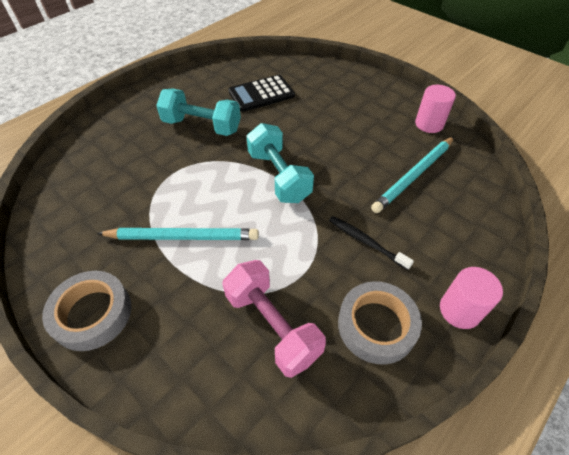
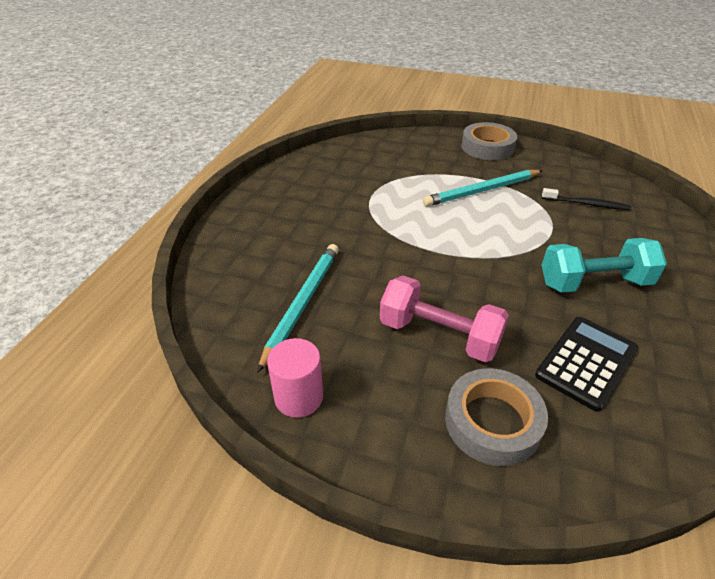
camera: 155 degrees right, 10 degrees down
pink dumbbell [222,260,326,378] -> pink dumbbell moved to [380,276,509,362]
turquoise dumbbell [246,123,314,203] -> none
black toothbrush [329,216,414,270] -> black toothbrush moved to [542,188,631,210]
grey tape [338,281,422,365] -> grey tape moved to [445,368,548,466]
pink cylinder [440,267,503,329] -> none

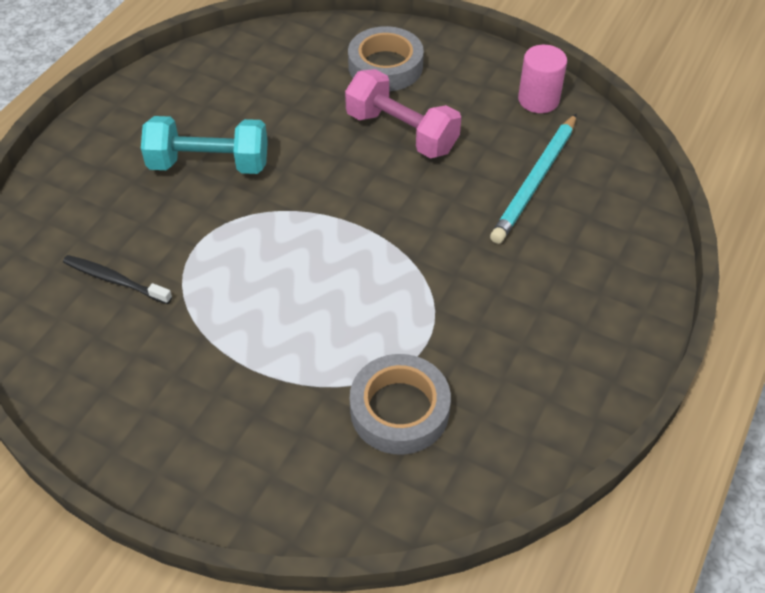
camera: 170 degrees left, 10 degrees up
turquoise pencil [423,170,543,207] -> none
grey tape [461,122,517,160] -> grey tape moved to [350,354,451,455]
black calculator [535,317,638,412] -> none

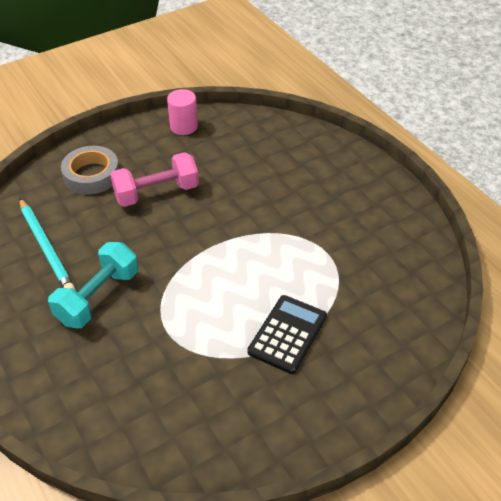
camera: 60 degrees left, 5 degrees down
black toothbrush [63,255,172,304] -> none
grey tape [350,354,451,455] -> none
turquoise pencil [490,114,577,244] -> turquoise pencil moved to [20,198,75,290]
none -> black calculator [247,295,327,374]

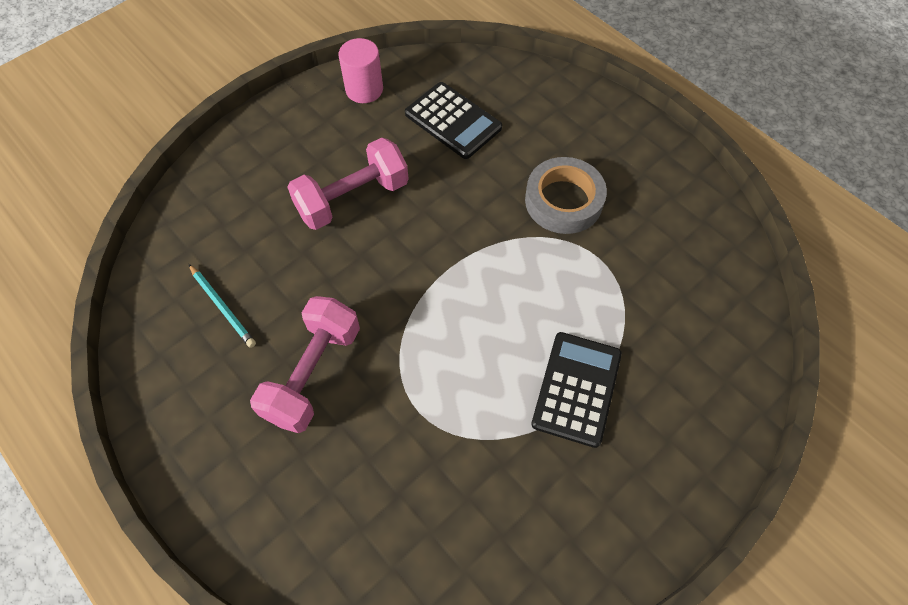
camera: 10 degrees left, 15 degrees up
turquoise pencil [20,198,75,290] -> turquoise pencil [189,264,256,348], size x0.59
turquoise dumbbell [48,242,138,328] -> pink dumbbell [250,296,360,433]
grey tape [61,146,119,195] -> grey tape moved to [525,157,607,234]
none -> black calculator [405,82,502,159]

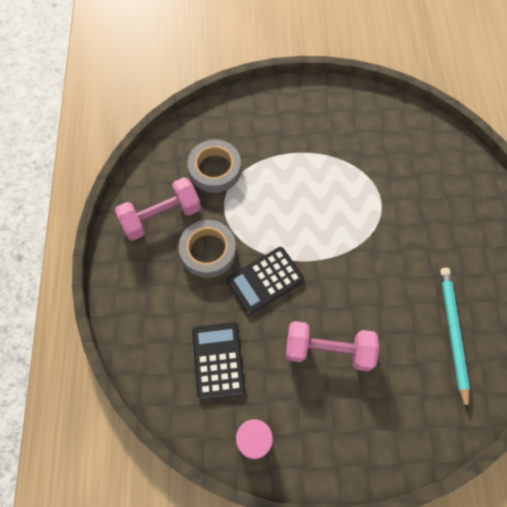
camera: 140 degrees left, 5 degrees up
turquoise pencil [189,264,256,348] -> turquoise pencil [440,268,470,411], size x1.68
pink dumbbell [250,296,360,433] -> pink dumbbell moved to [115,177,201,241]
black calculator [531,332,622,448] -> black calculator moved to [226,247,304,315]
none -> grey tape [187,140,241,193]

